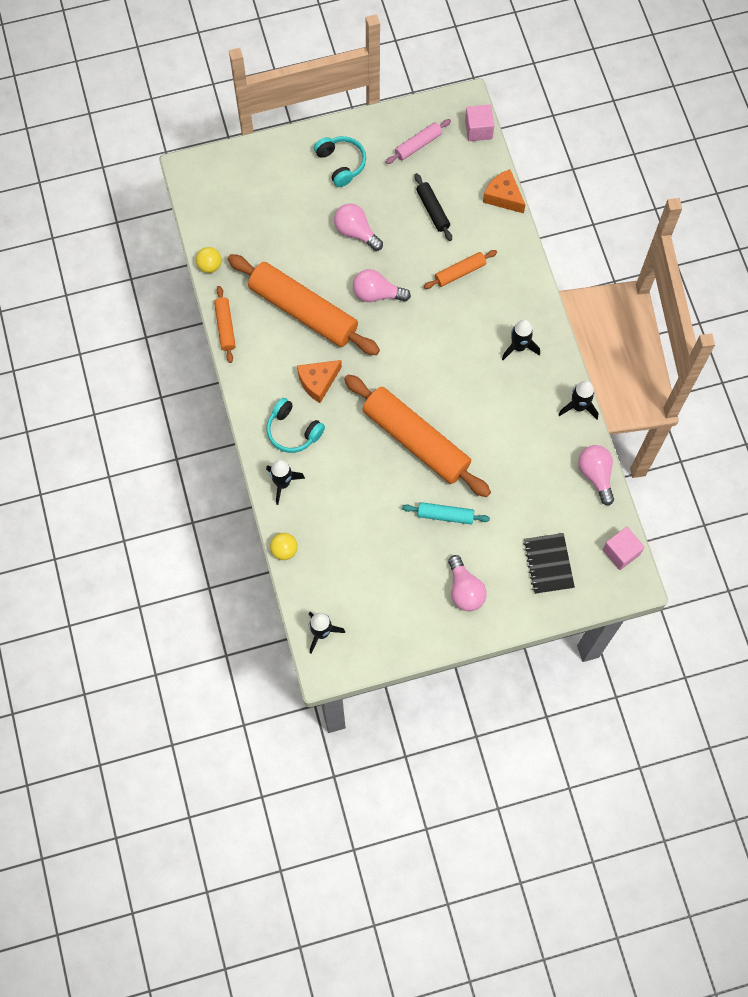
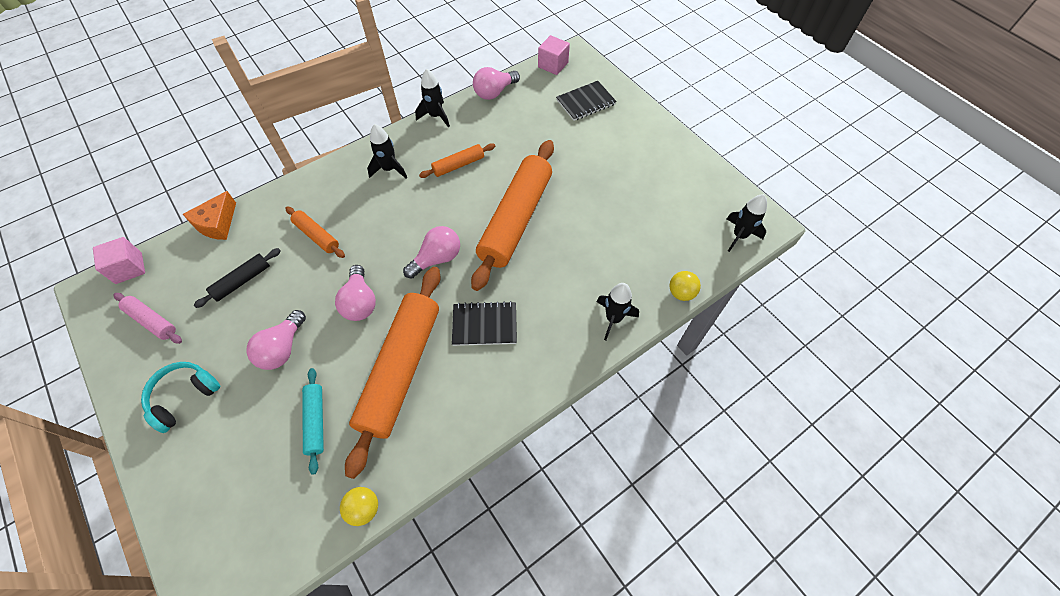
camera: 110 degrees left, 10 degrees down
orange rolling pin [214,286,236,363] -> orange rolling pin moved to [419,143,495,178]
turquoise headphones [267,398,325,453] -> none
orange cheese [297,360,342,403] -> black notebook [452,301,517,346]
turquoise rolling pin [402,502,490,524] -> turquoise rolling pin moved to [302,368,324,475]
pink light bulb [448,555,487,611] -> pink light bulb moved to [403,226,460,279]

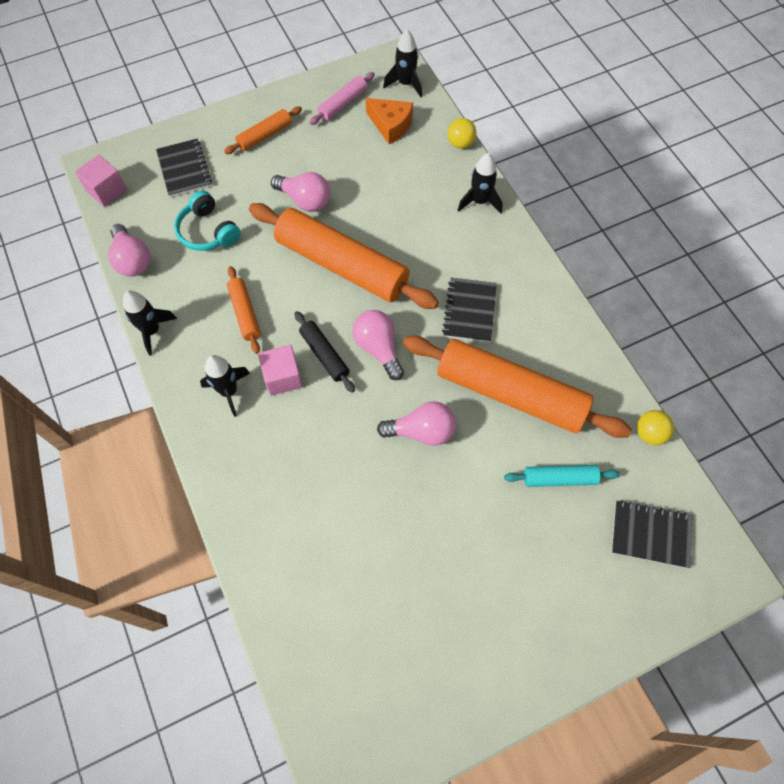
camera: 80 degrees left, 5 degrees up
pink cube [93,237,145,284] -> pink cube moved to [258,345,303,396]
pink rolling pin [113,293,182,344] -> pink rolling pin moved to [309,72,375,125]
turquoise headphones [141,362,220,433] -> turquoise headphones moved to [174,191,241,251]
orange cheese [183,191,236,240] -> orange cheese moved to [366,98,413,144]
black rolling pin [194,248,281,308] -> black rolling pin moved to [294,311,355,393]
pink light bulb [246,310,306,370] -> pink light bulb moved to [271,172,330,212]
orange rolling pin [285,206,345,258] -> orange rolling pin moved to [224,106,302,154]
none -> black notebook [611,500,692,568]

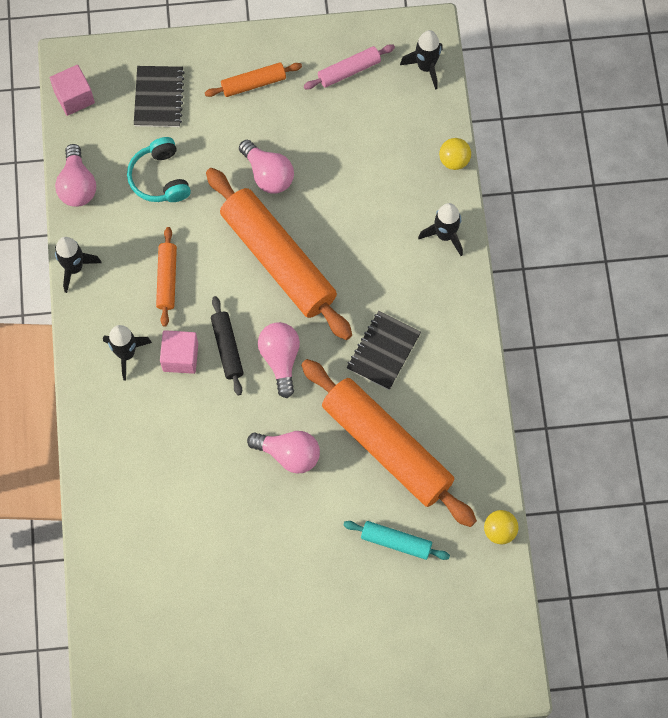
camera: 20 degrees right, 5 degrees up
orange cheese [366,98,413,144] -> none
black notebook [611,500,692,568] -> none

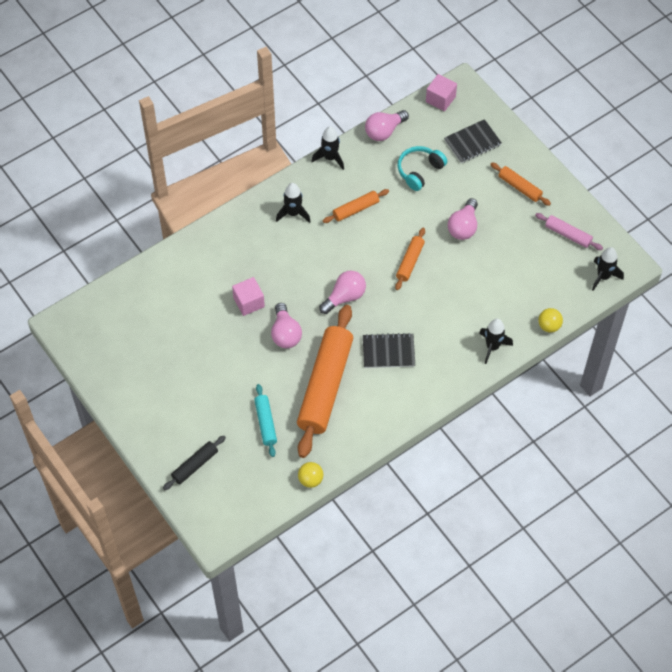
camera: 60 degrees right, 10 degrees down
pink cube [160,330,198,374] -> pink cube moved to [232,277,265,316]
orange rolling pin [206,168,352,340] -> orange rolling pin [395,228,425,290], size x0.46
black rolling pin [211,296,244,395] -> black rolling pin moved to [163,436,226,490]

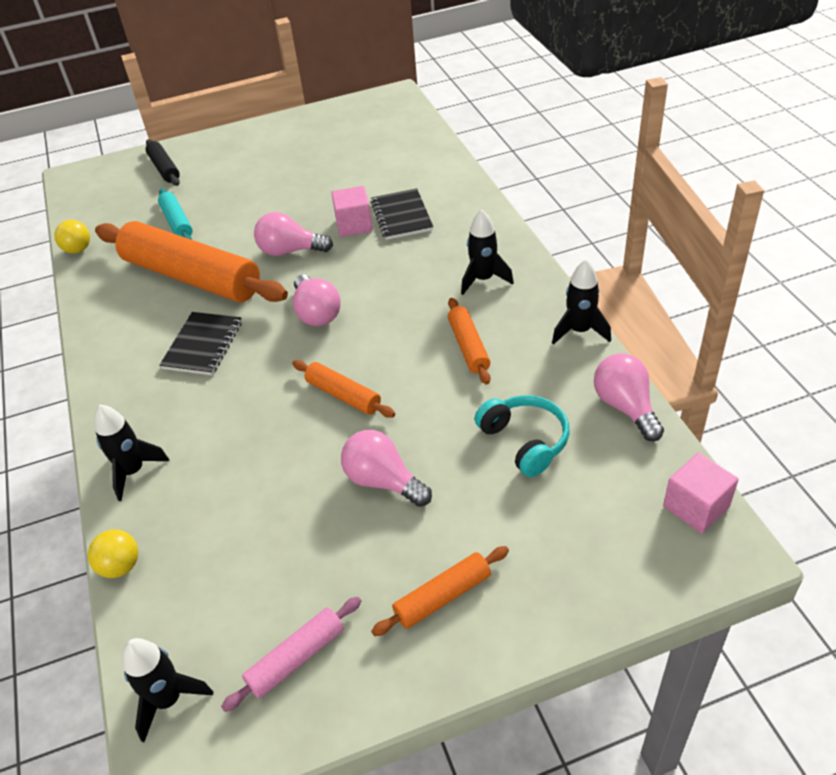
camera: 110 degrees right, 15 degrees down
turquoise rolling pin [254,384,277,457] -> turquoise rolling pin turned 60 degrees clockwise [158,188,193,240]
black notebook [444,119,502,163] -> black notebook moved to [371,188,433,240]

